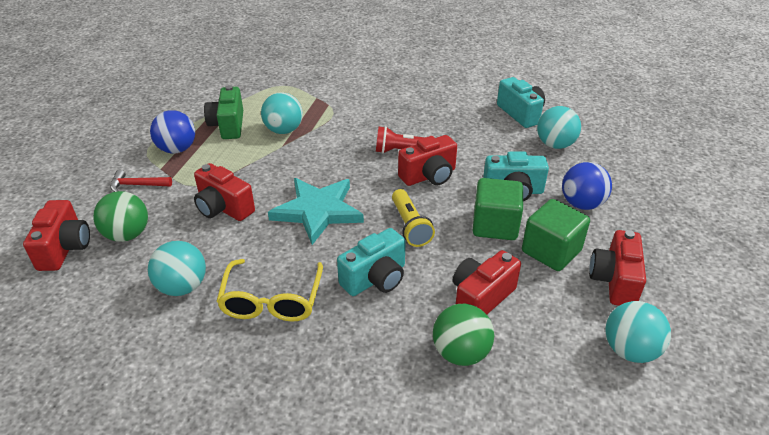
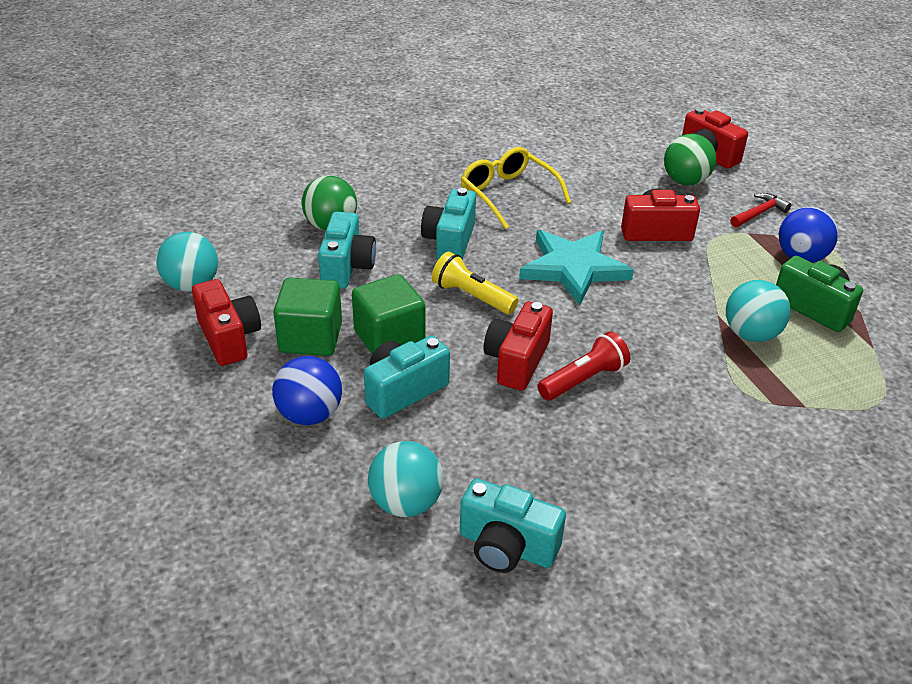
camera: 140 degrees right, 0 degrees up
turquoise ball [148,241,206,296] -> none
red camera [453,250,521,314] -> turquoise camera [318,212,376,289]

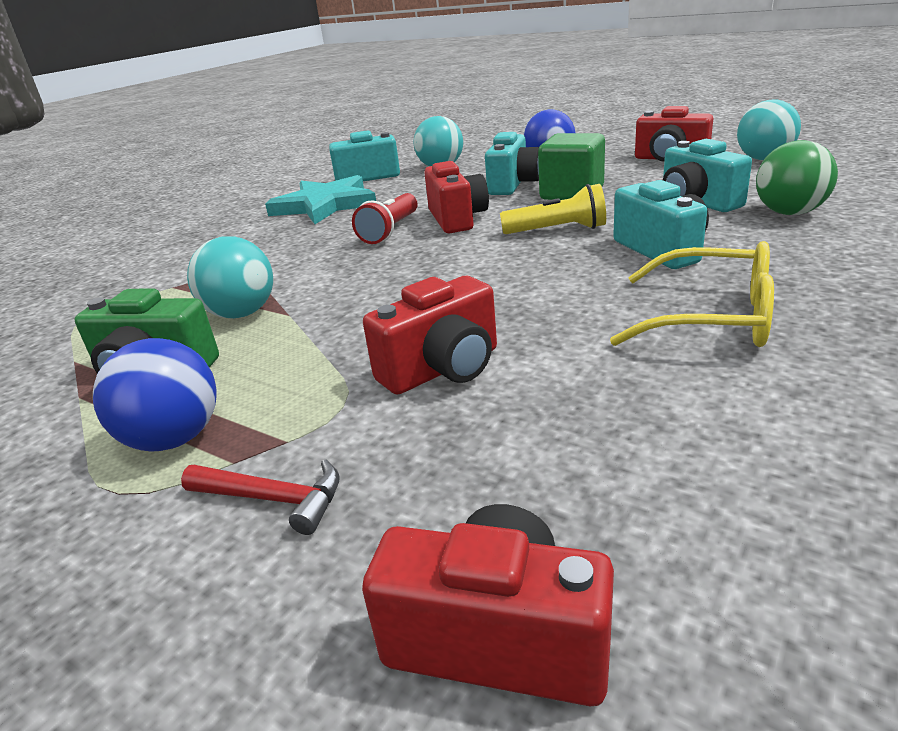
camera: 150 degrees right, 10 degrees down
green cube [273,278,342,356] -> none
turquoise star [519,230,634,305] -> turquoise star moved to [265,175,376,224]
green ball [664,134,716,185] -> none
red hammer [730,193,791,227] -> red hammer turned 90 degrees counterclockwise [181,459,340,535]

